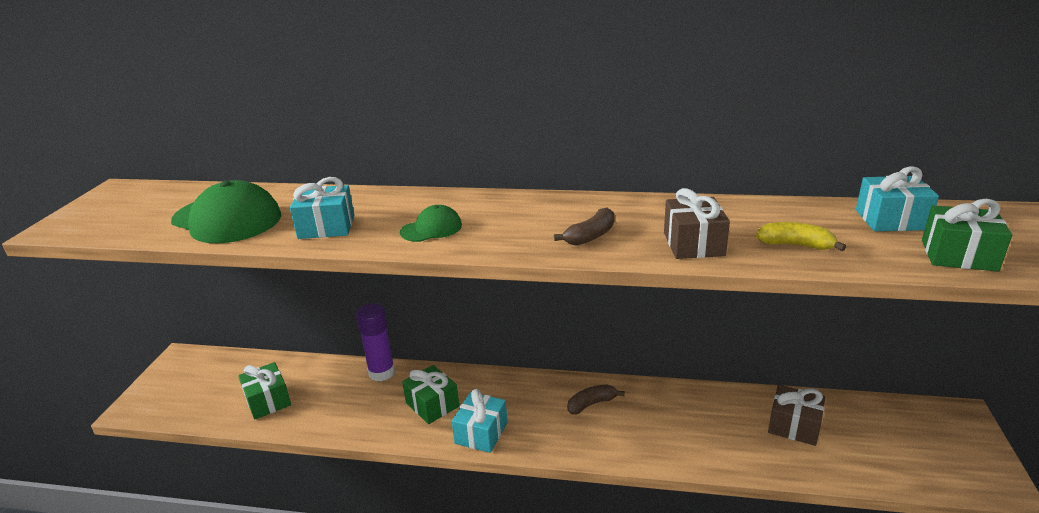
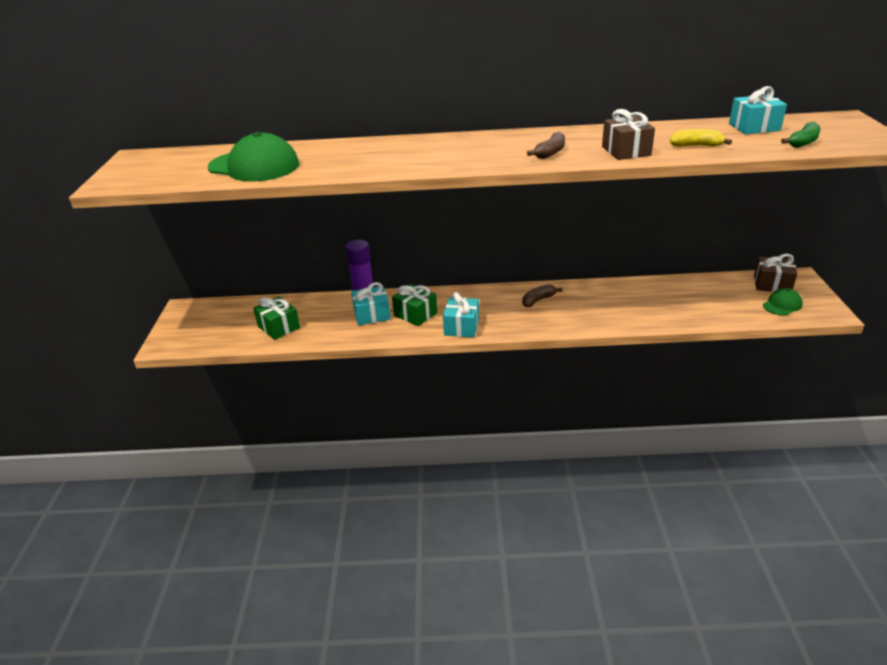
camera: 10 degrees left, 5 degrees up
turquoise gift [290,177,354,239] -> turquoise gift moved to [351,282,391,325]
green cap [400,205,462,242] -> green cap moved to [763,288,803,315]
brown gift [768,385,825,446] -> brown gift moved to [754,254,797,292]
green gift [922,199,1012,271] -> green banana [781,122,820,148]

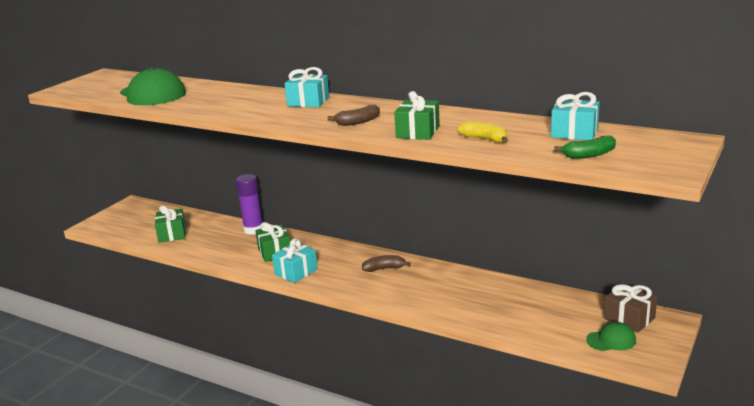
camera: 30 degrees right, 10 degrees down
turquoise gift [351,282,391,325] -> turquoise gift moved to [285,67,329,107]
brown gift [602,109,655,160] -> green gift [394,91,440,140]

